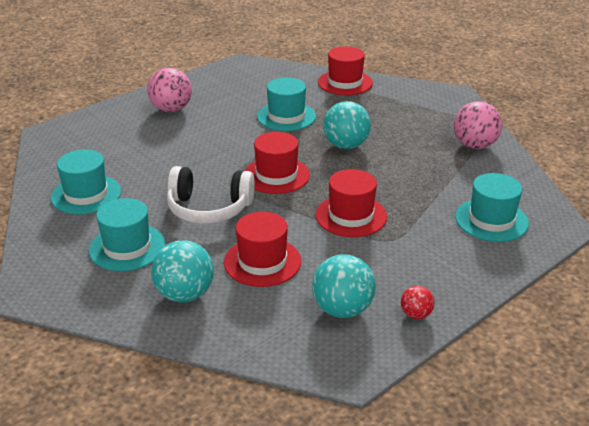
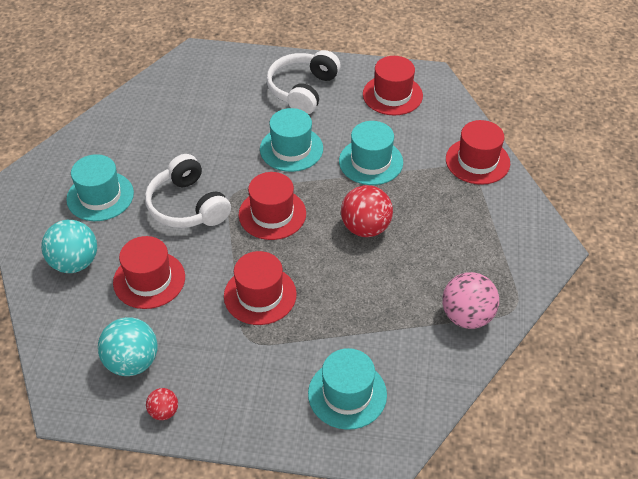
camera: 50 degrees right, 15 degrees up
turquoise hat [51,149,121,214] -> turquoise hat moved to [260,108,323,172]
pink ball [147,68,192,112] -> white headphones [266,50,341,114]
turquoise ball [323,101,371,149] -> red ball [341,185,393,237]
none -> red hat [363,56,423,116]

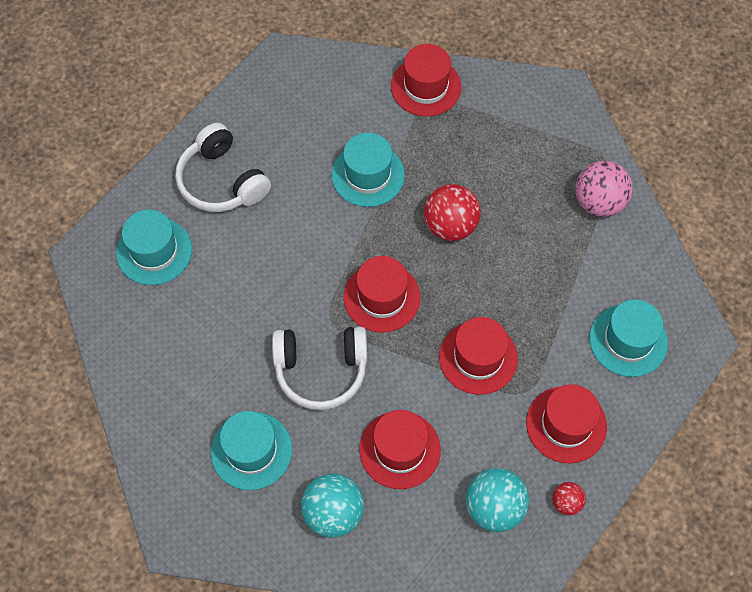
camera: 60 degrees left, 15 degrees up
turquoise hat [260,108,323,172] -> turquoise hat moved to [116,209,192,285]
red hat [363,56,423,116] -> red hat moved to [526,384,607,464]

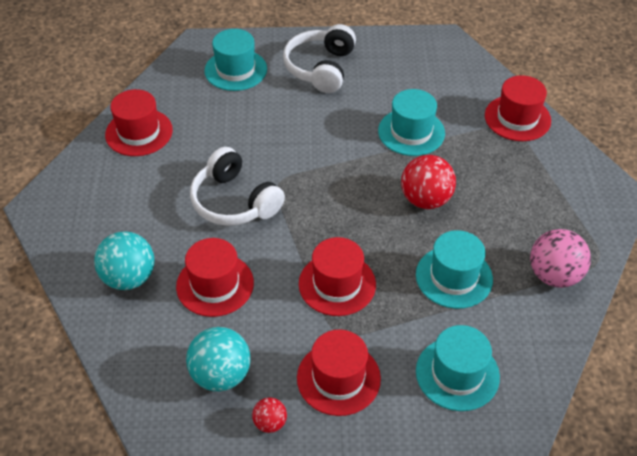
camera: 50 degrees right, 15 degrees down
turquoise hat [211,411,292,490] -> turquoise hat moved to [416,230,493,309]
red hat [344,256,421,333] -> red hat moved to [105,89,173,156]

